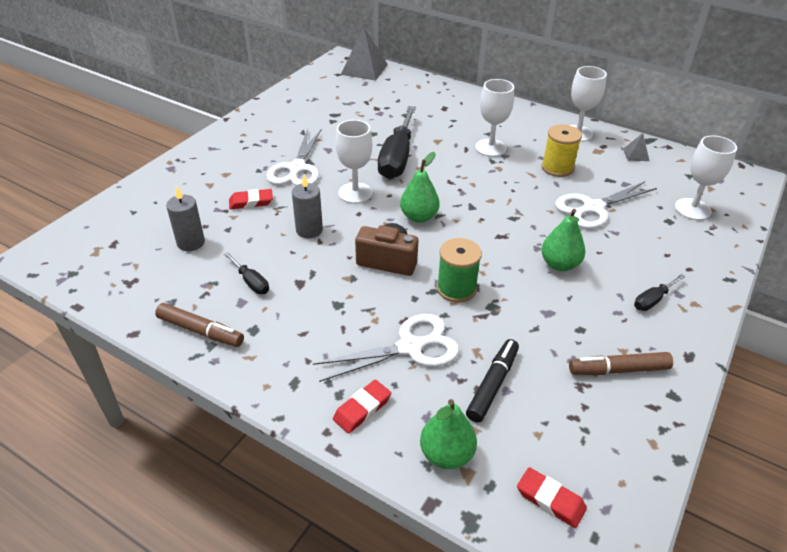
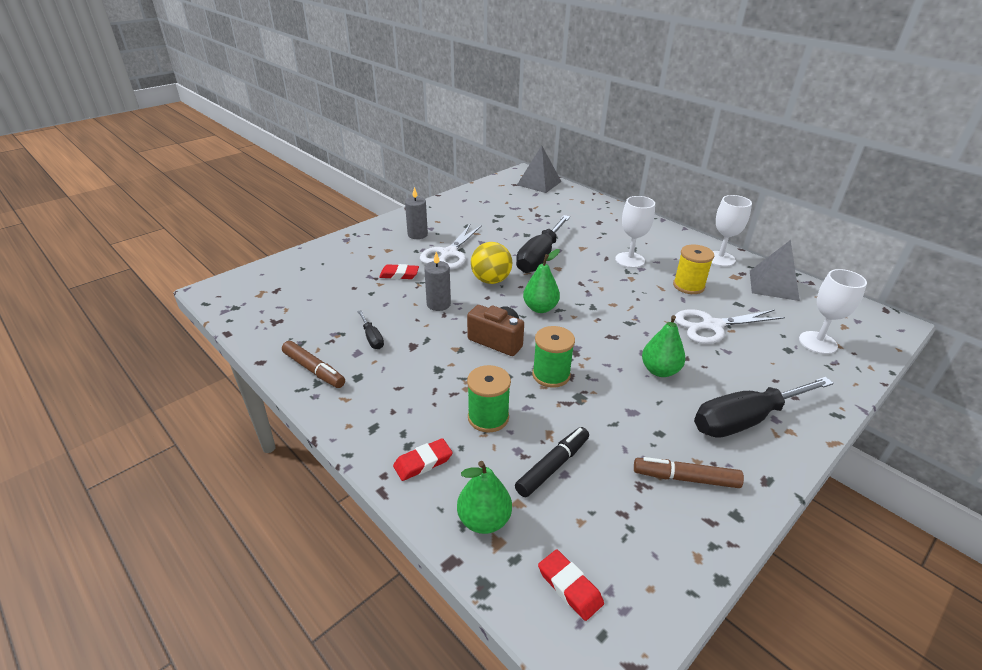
camera: 15 degrees right, 5 degrees down
grey candle [166,186,205,251] -> grey candle moved to [405,187,428,239]
white scissors [313,314,459,382] -> green spool [467,365,511,433]
white goblet [336,120,373,204] -> yellow ball [471,242,512,284]
grey pyramid [623,133,649,161] -> grey pyramid [750,240,800,301], size x2.06
black screwdriver [634,274,686,311] -> black screwdriver [694,377,834,438], size x2.17

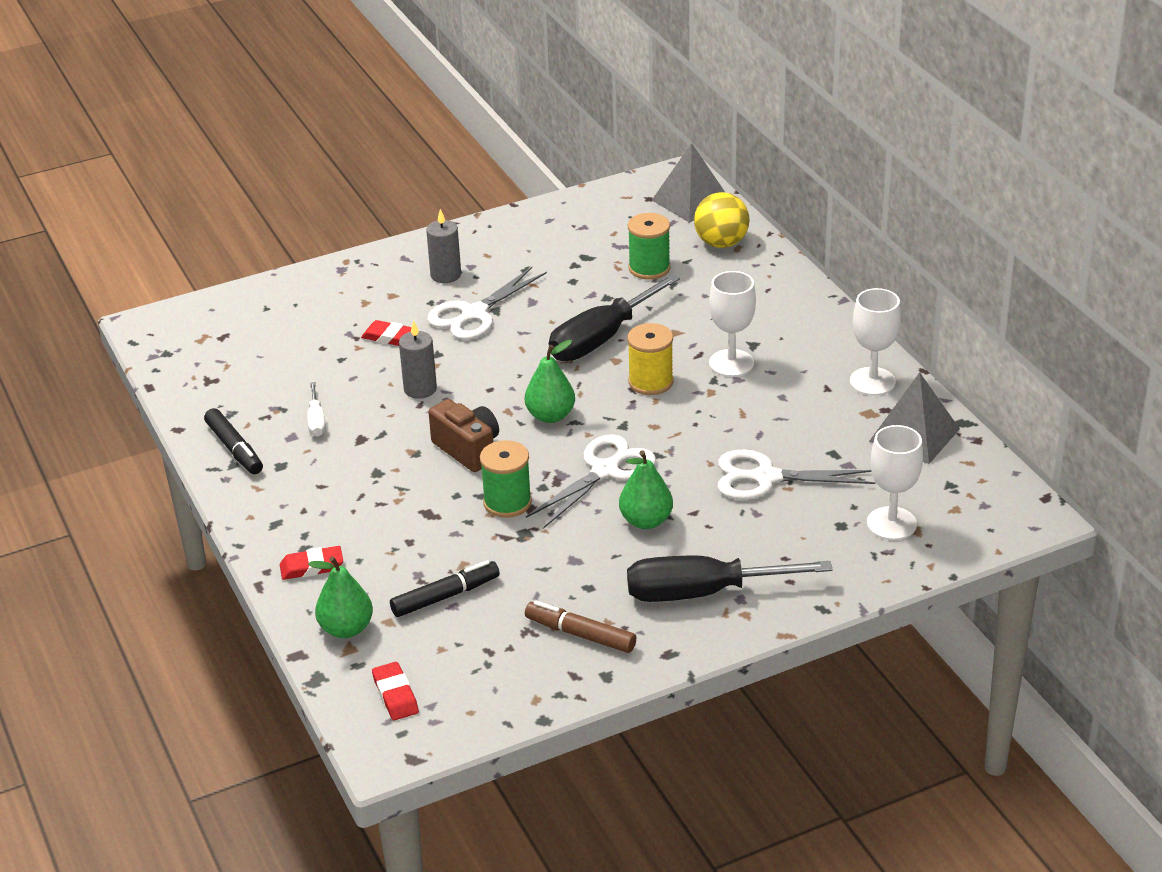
camera: 20 degrees right, 0 degrees up
brown marker [282,341,345,388] -> black marker [204,408,263,474]
black screwdriver [357,310,384,349] -> white screwdriver [307,382,326,436]
green spool [467,365,511,433] -> green spool moved to [628,213,671,280]
yellow ball [471,242,512,284] -> yellow ball moved to [694,192,750,248]
yellow spool [673,244,714,294] -> yellow spool moved to [627,323,674,395]
none -> white scissors [526,434,656,529]

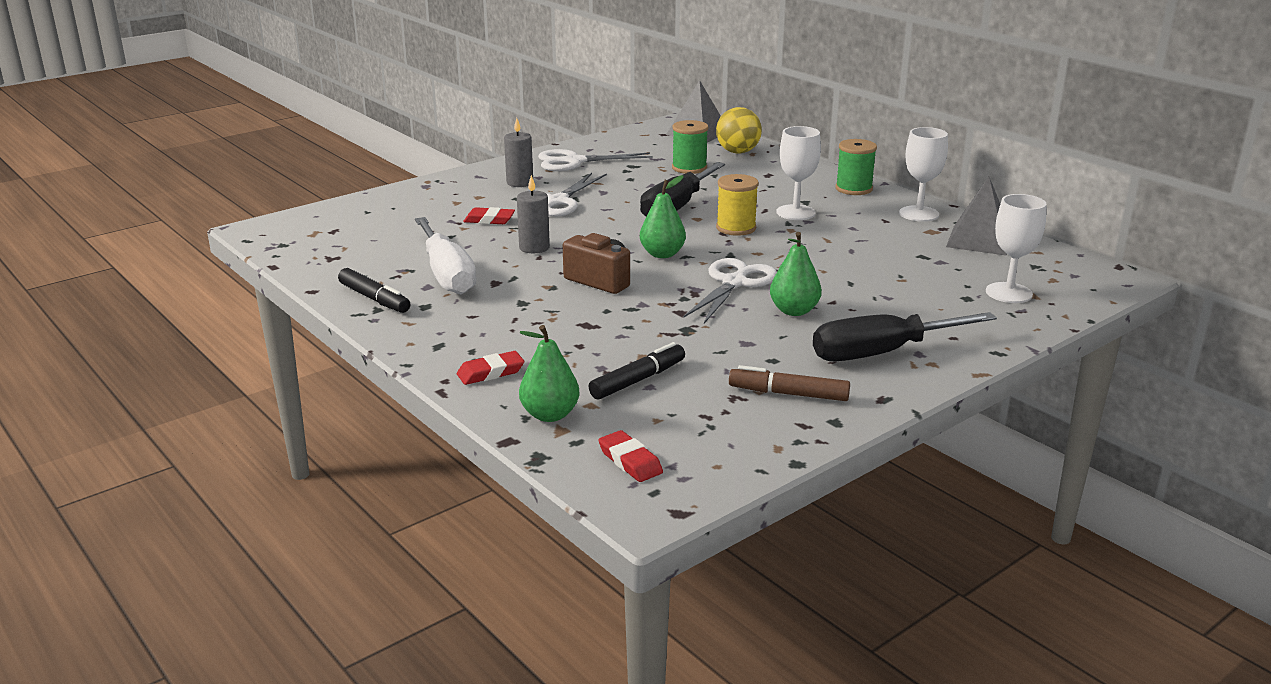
camera: 15 degrees left, 10 degrees down
white screwdriver [307,382,326,436] -> white screwdriver [415,217,476,294], size x2.17
green spool [480,440,532,518] -> green spool moved to [835,139,877,195]
white scissors [717,450,876,500] -> white scissors moved to [538,149,653,171]

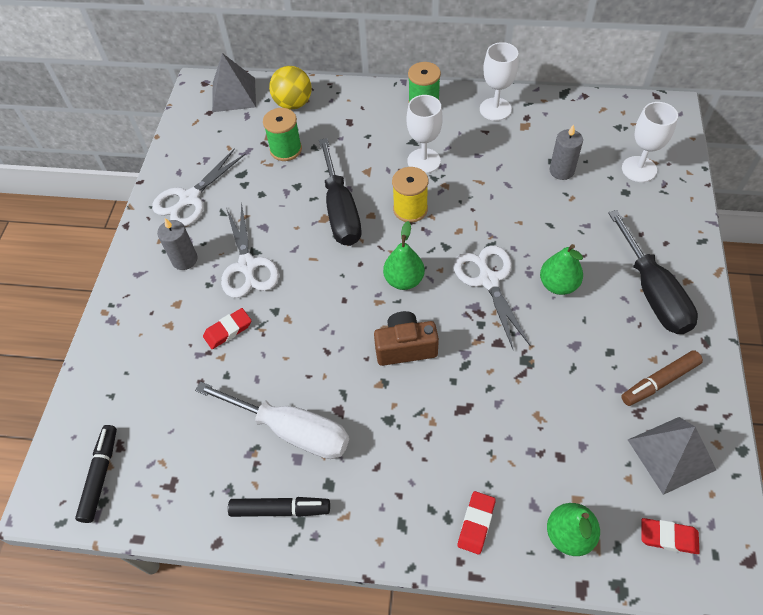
camera: 40 degrees left, 30 degrees up
grey candle [517,175,550,253] -> grey candle moved to [550,124,583,180]
black marker [589,342,685,400] -> black marker moved to [75,425,117,523]
black screwdriver [813,312,997,361] -> black screwdriver turned 45 degrees counterclockwise [608,210,698,334]
grey pyramid [946,177,1007,256] -> grey pyramid moved to [628,417,716,495]

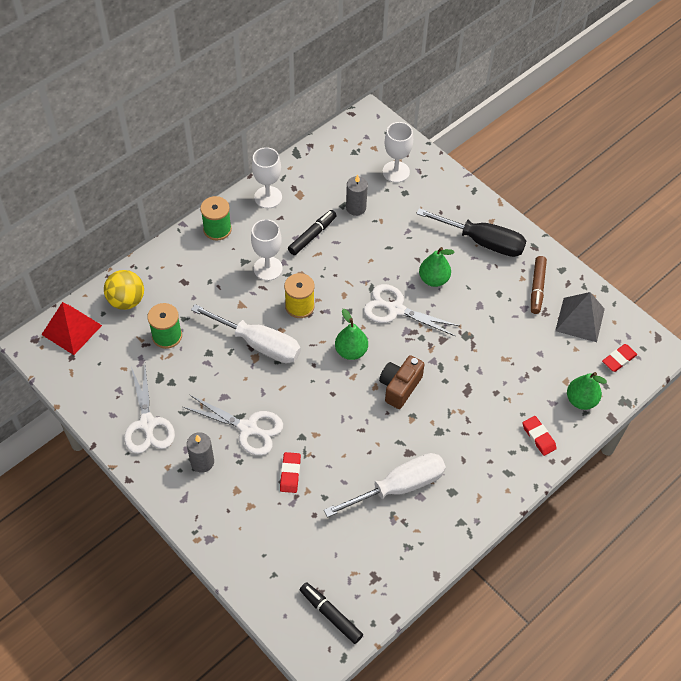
camera: 55 degrees left, 0 degrees up
grey pyramid [212,53,256,112] -> red pyramid [41,302,102,355]
black marker [228,497,330,517] -> black marker moved to [288,210,337,255]
black screwdriver [319,138,361,246] -> white screwdriver [191,304,301,363]

